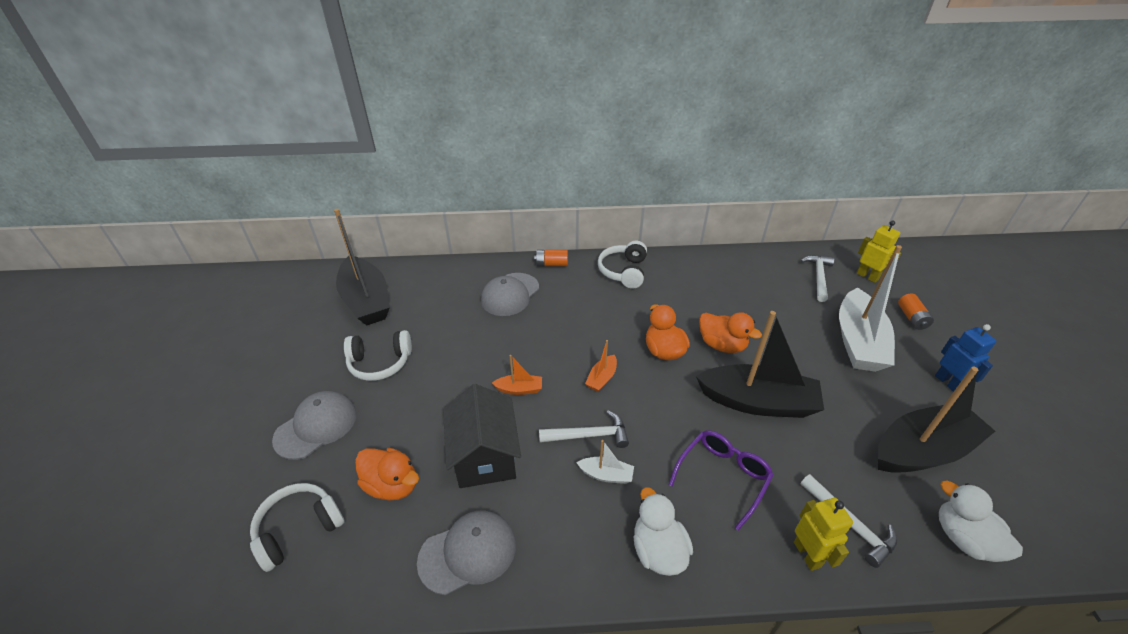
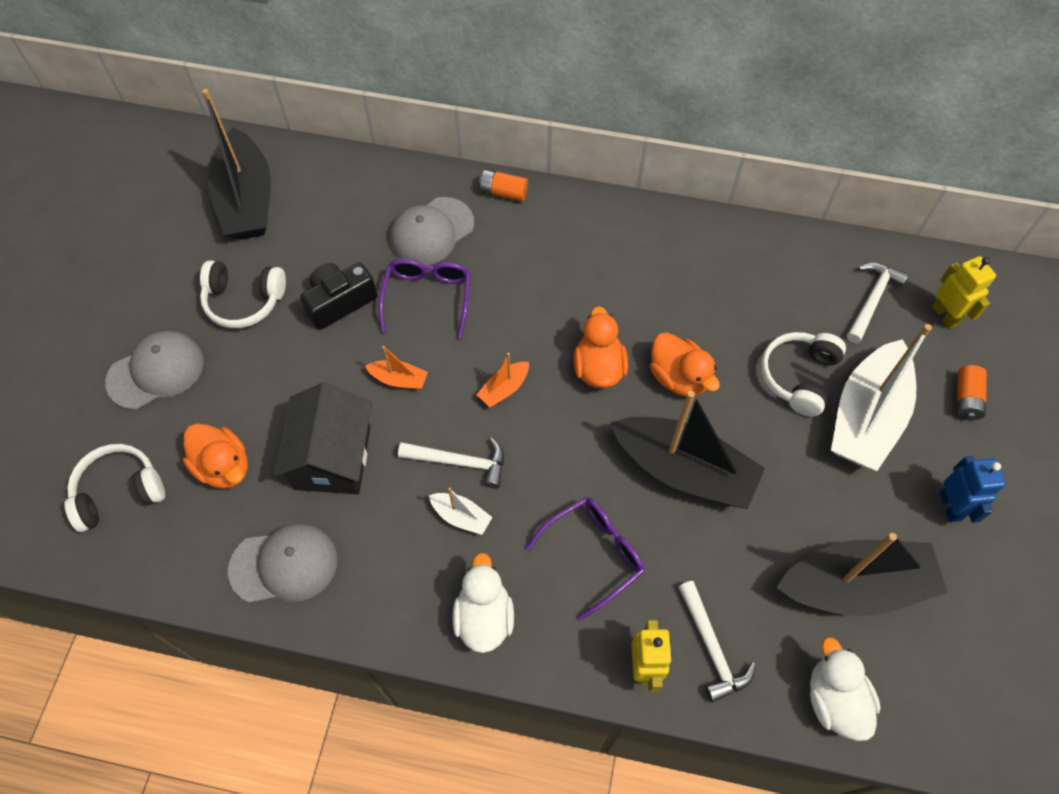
camera: 15 degrees right, 20 degrees up
white headphones [598,241,647,288] -> white headphones moved to [761,332,846,416]
none -> black camera [300,262,377,330]
none -> purple glasses [378,259,471,339]

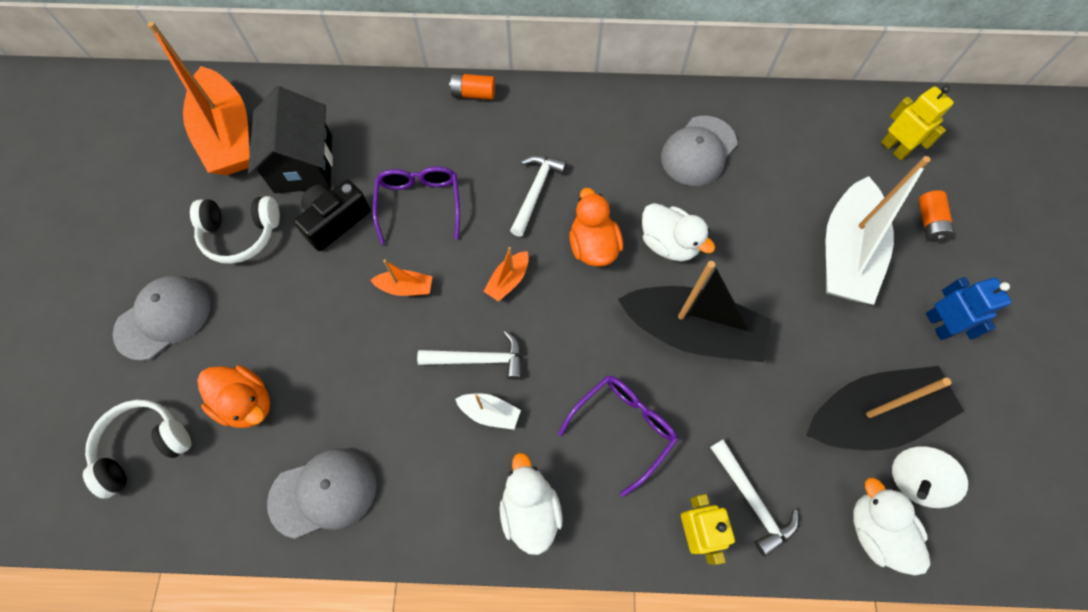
camera: 10 degrees left, 5 degrees up
black boat [202,89,271,240] -> orange boat [147,22,250,175]
black house [274,383,372,494] -> black house moved to [248,86,333,193]
grey cap [390,197,474,265] -> grey cap moved to [661,116,737,186]
orange duck [650,332,720,397] -> white duck [642,203,715,261]
white headphones [761,332,846,416] -> none
white hammer [847,262,909,343] -> white hammer moved to [510,155,567,237]
none -> white spinning top [892,446,968,508]

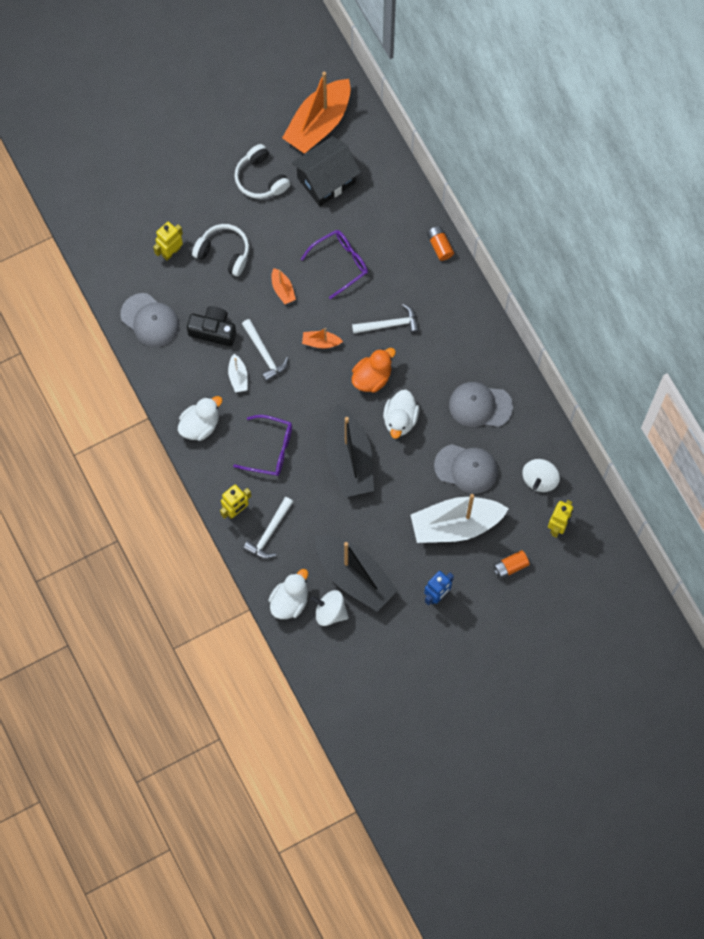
camera: 60 degrees right, 5 degrees up
white headphones [83,400,191,499] -> white headphones moved to [192,224,249,276]
grey cap [113,276,211,361] -> grey cap moved to [434,444,498,494]
orange duck [197,365,270,428] -> yellow robot [153,222,183,261]
black camera [294,180,371,251] -> black camera moved to [187,306,236,347]
none -> white spinning top [522,459,560,492]

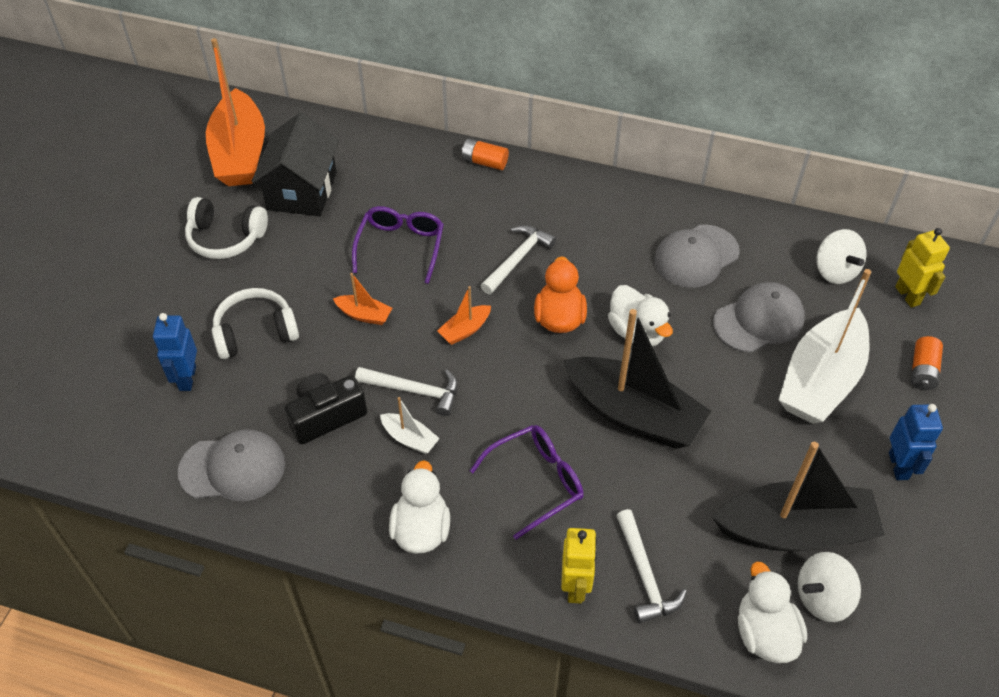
camera: 45 degrees left, 20 degrees down
yellow robot [153,222,183,261] -> blue robot [153,313,197,391]

